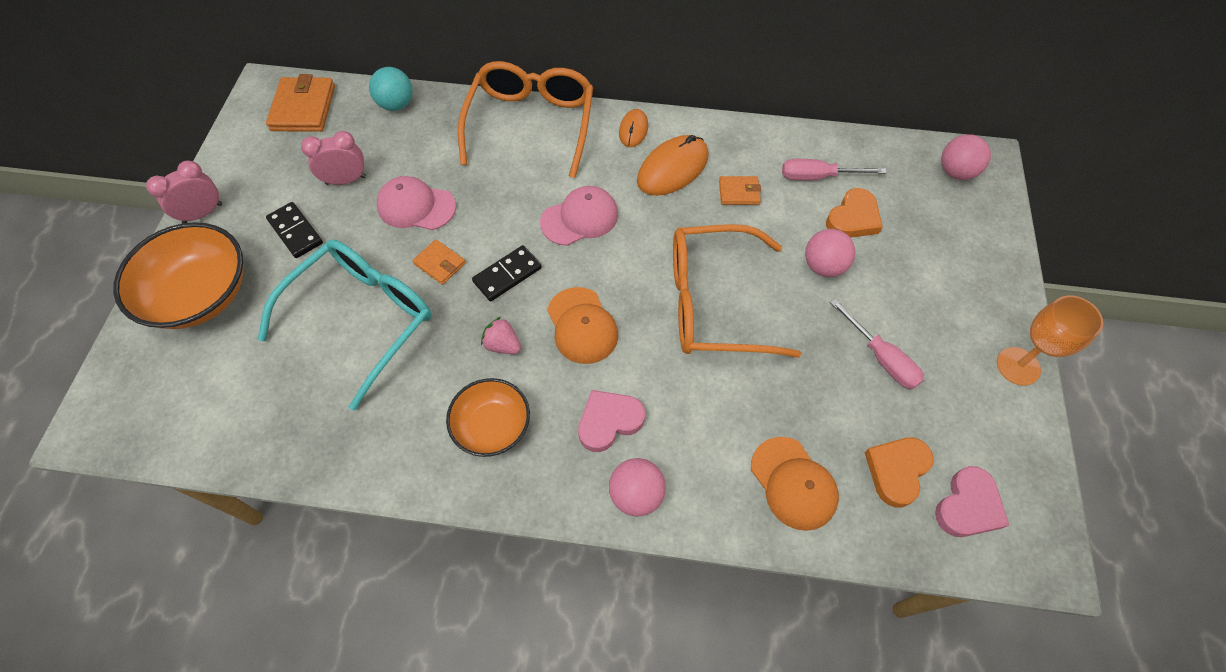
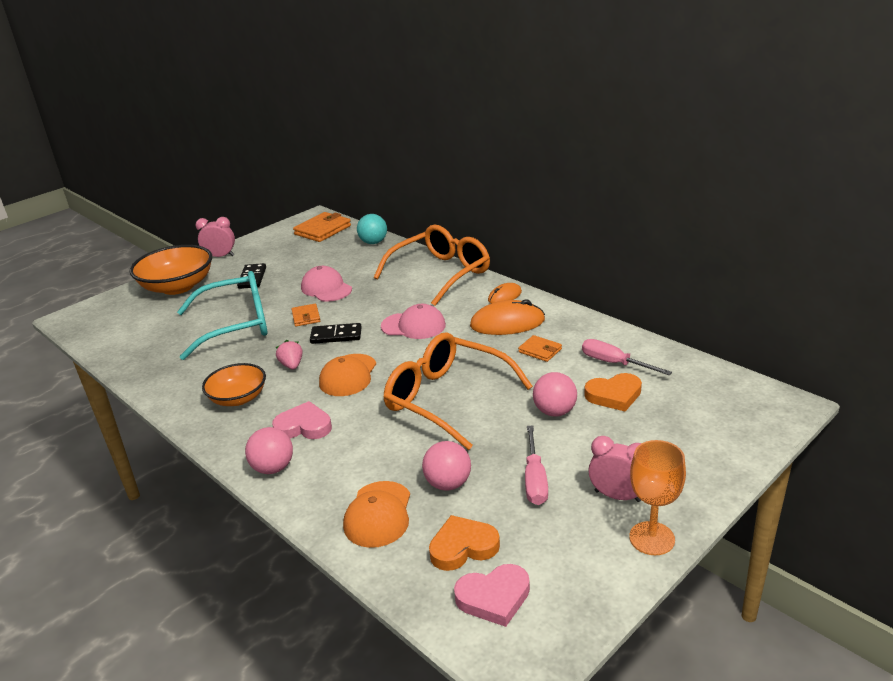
camera: 40 degrees right, 30 degrees down
pink clock [301,131,366,185] -> pink clock moved to [588,436,641,502]
pink ball [941,134,991,180] -> pink ball moved to [422,441,471,491]

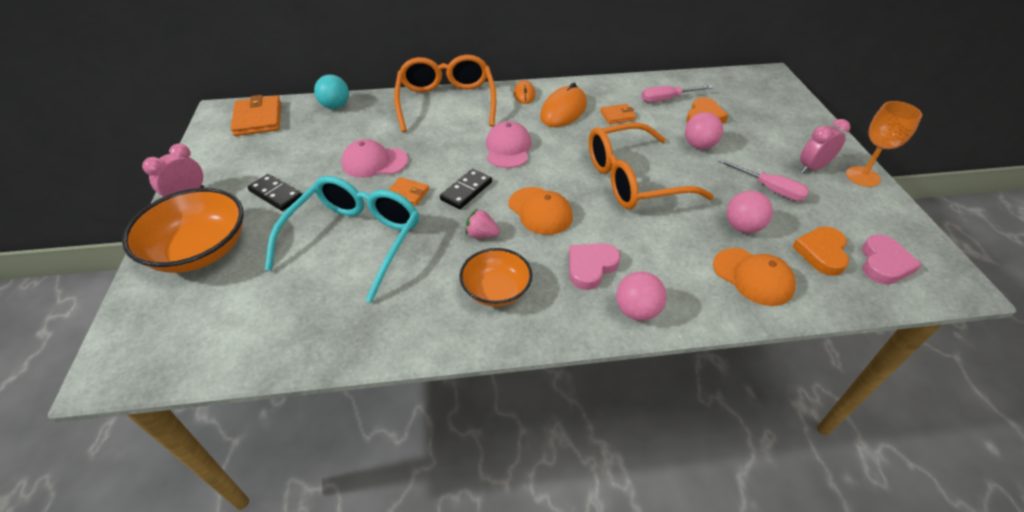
camera: 55 degrees left, 15 degrees up
pink cap [381,304,446,339] -> pink cap turned 45 degrees counterclockwise [486,121,532,168]

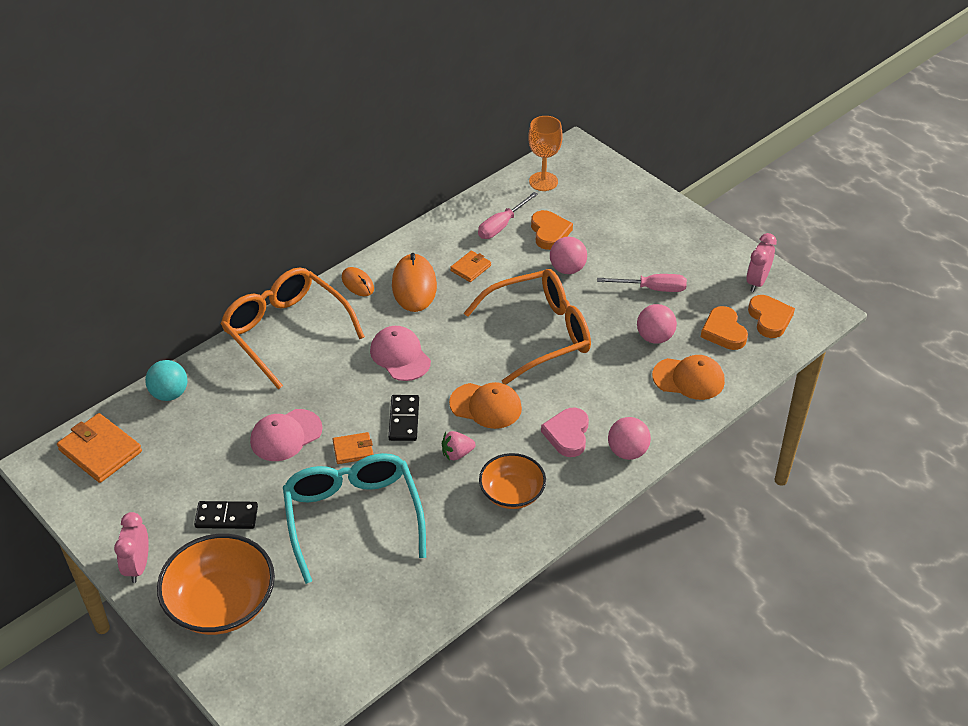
camera: 35 degrees left, 0 degrees up
orange glasses [589,123,714,209] -> orange glasses turned 150 degrees counterclockwise [464,269,591,385]
pink clock [800,119,850,173] -> pink clock moved to [746,233,777,292]
orange goblet [846,101,922,187] -> orange goblet moved to [528,116,563,191]
pink heart [862,235,922,285] -> orange heart [748,295,795,338]

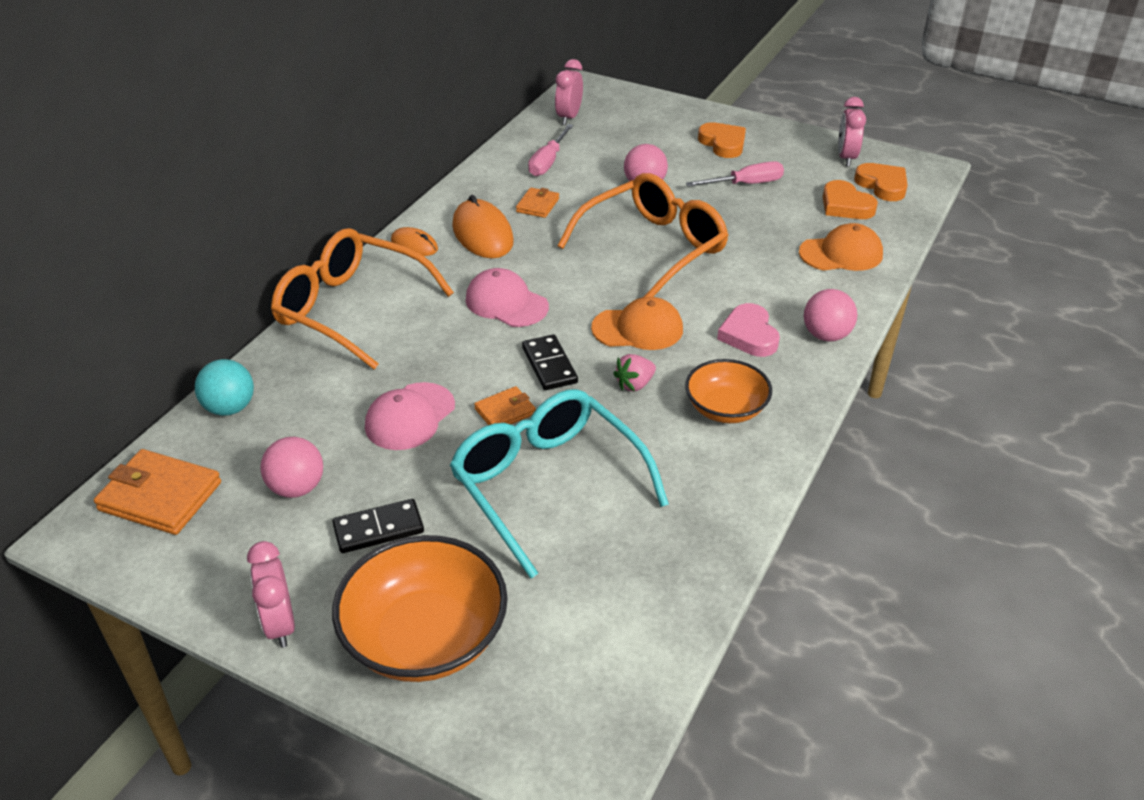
camera: 20 degrees left, 5 degrees down
orange goblet [528,116,563,191] -> pink clock [555,59,583,125]
orange heart [531,210,573,250] -> orange heart moved to [698,122,746,158]
pink ball [637,304,677,344] -> pink ball moved to [260,437,323,498]

